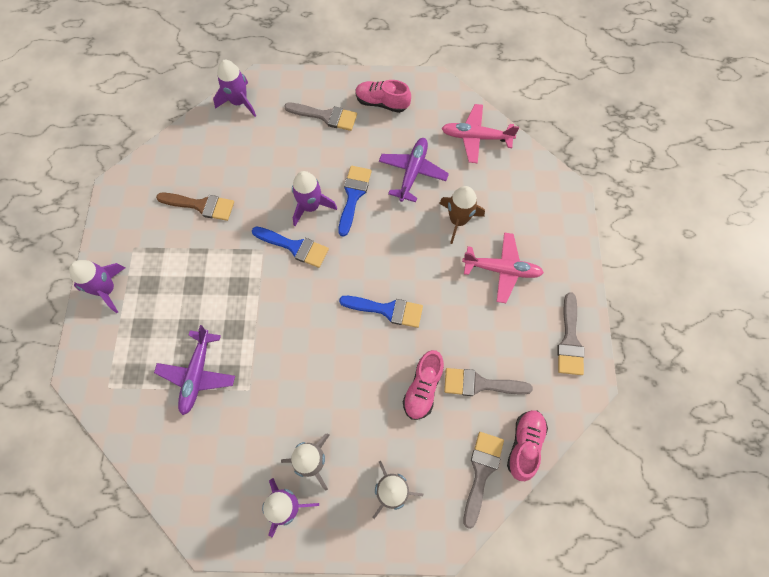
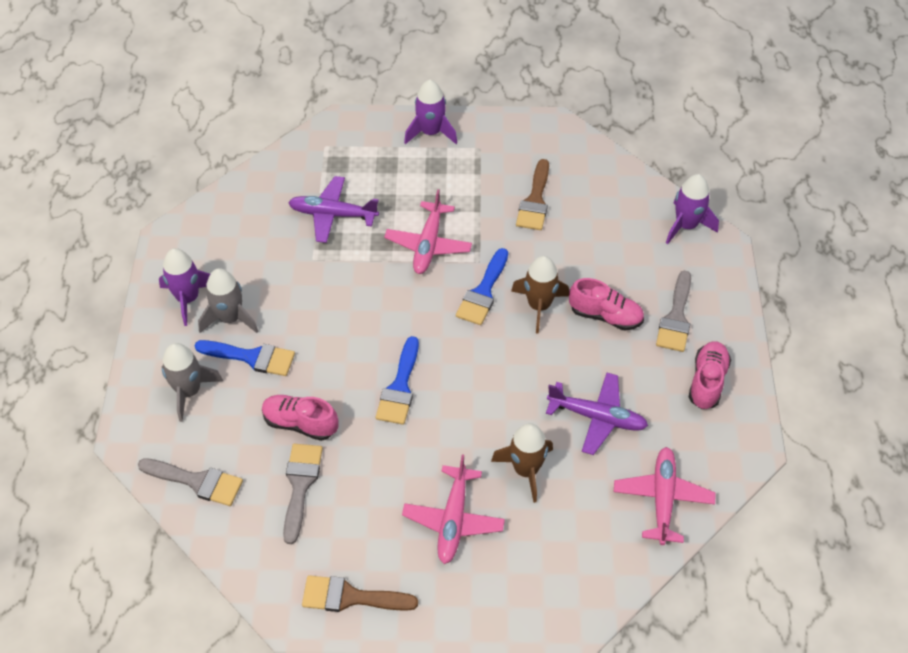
camera: 90 degrees right, 15 degrees down
purple rocket [292,171,337,226] -> brown rocket [511,256,569,334]
blue brush [338,166,372,237] -> blue brush moved to [194,340,295,376]
pink shoe [507,410,548,481] -> pink shoe moved to [569,278,644,330]
grey brush [557,292,585,375] -> brown brush [302,575,418,612]
none -> pink plane [384,189,472,274]

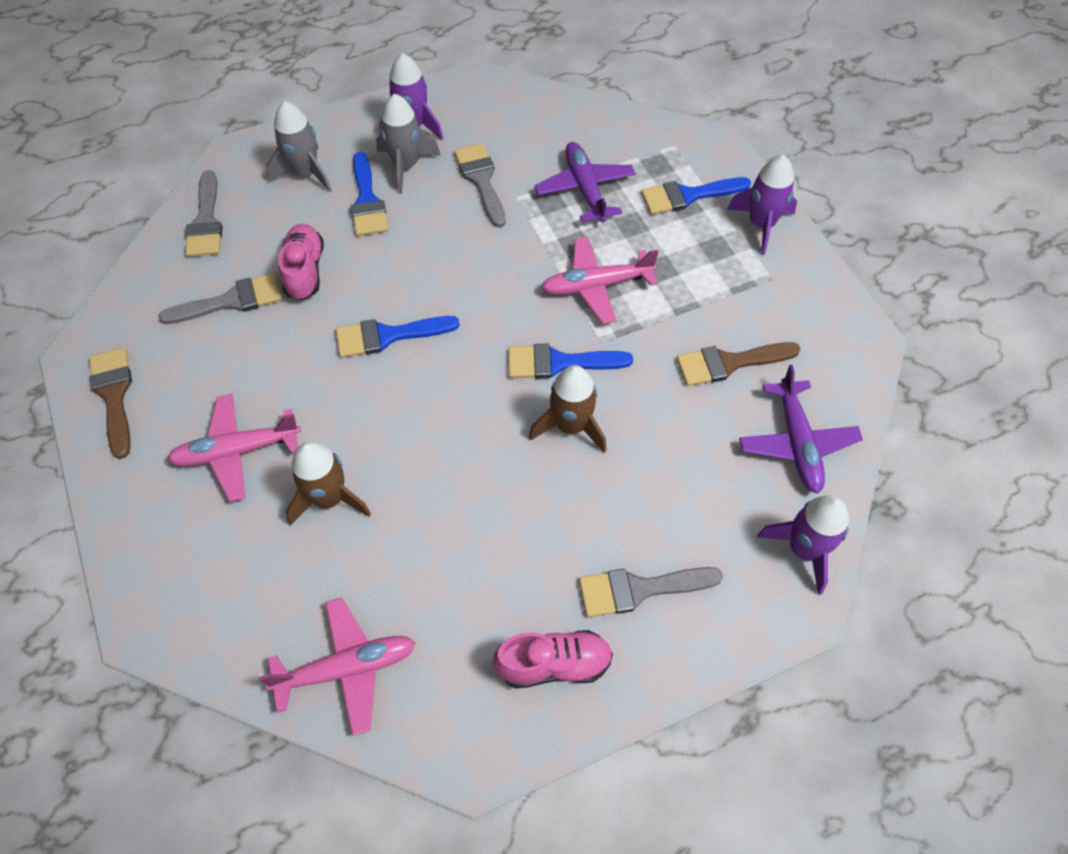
camera: 65 degrees right, 5 degrees up
purple plane [546,373,648,455] -> purple plane moved to [739,365,863,494]
pink shoe [569,278,644,330] -> none
none -> grey brush [454,143,506,227]
none -> blue brush [641,177,751,215]

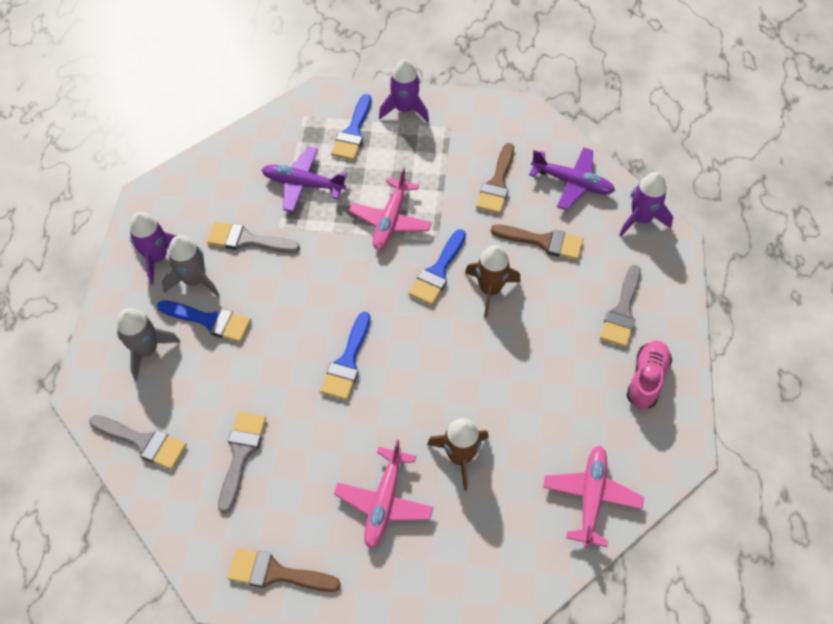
camera: 60 degrees left, 0 degrees up
pink shoe [278,224,324,300] -> none
none -> brown brush [491,225,583,260]

